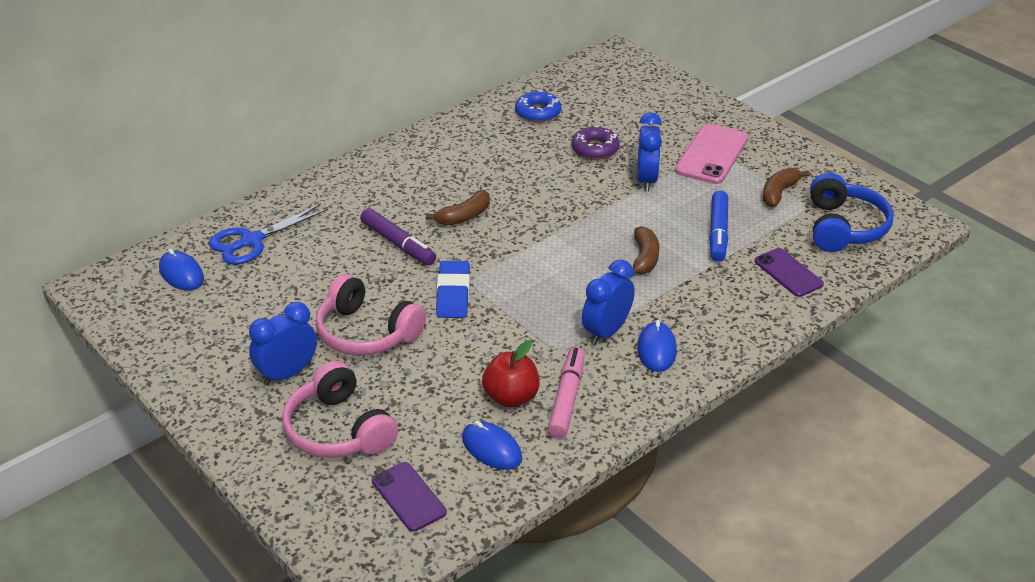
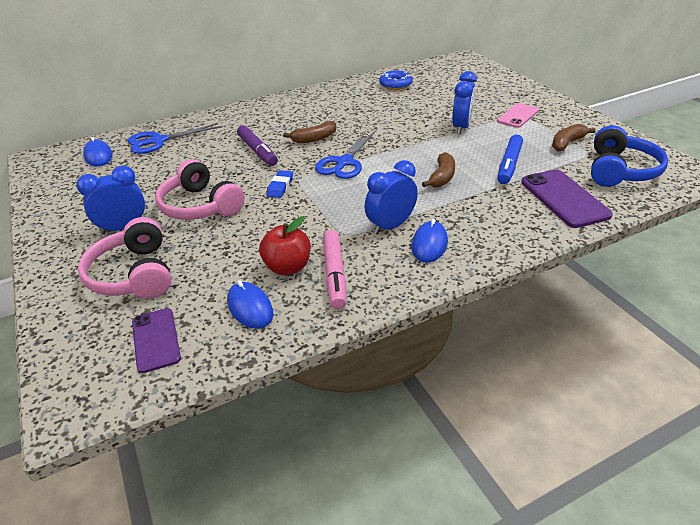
camera: 15 degrees right, 0 degrees up
blue eraser [436,261,470,318] -> blue eraser [266,170,293,198], size x0.66
pink marker [548,347,585,438] -> pink marker turned 150 degrees clockwise [323,230,346,309]
purple donut [571,126,620,160] -> none
pink phone [675,124,748,184] -> pink phone [497,103,539,128], size x0.65
purple phone [755,248,824,297] -> purple phone [521,169,613,228], size x1.53
none -> blue scissors [315,130,375,179]

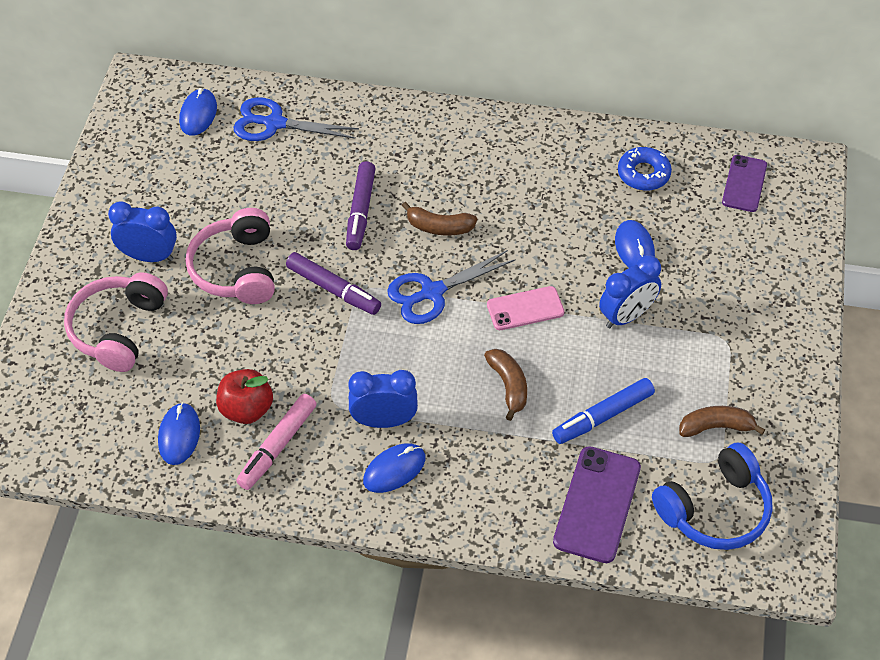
camera: 35 degrees right, 15 degrees up
purple phone [132,308,181,373] -> purple phone moved to [722,155,767,212]
blue eraser [266,170,293,198] -> purple marker [286,252,381,315]
brown banana [422,152,455,188] -> brown banana turned 75 degrees counterclockwise [484,349,527,421]
pink phone [497,103,539,128] -> pink phone moved to [487,286,564,330]
none -> blue mouse [615,220,655,268]

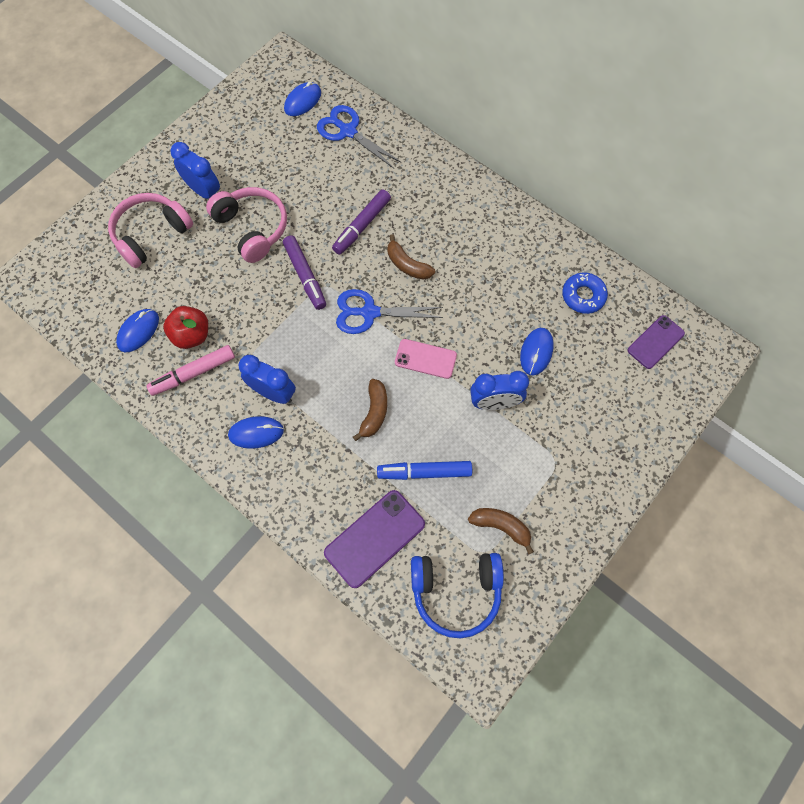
camera: 30 degrees right, 15 degrees up
pink headphones [185,208,275,304] -> pink headphones turned 120 degrees clockwise [206,187,287,263]

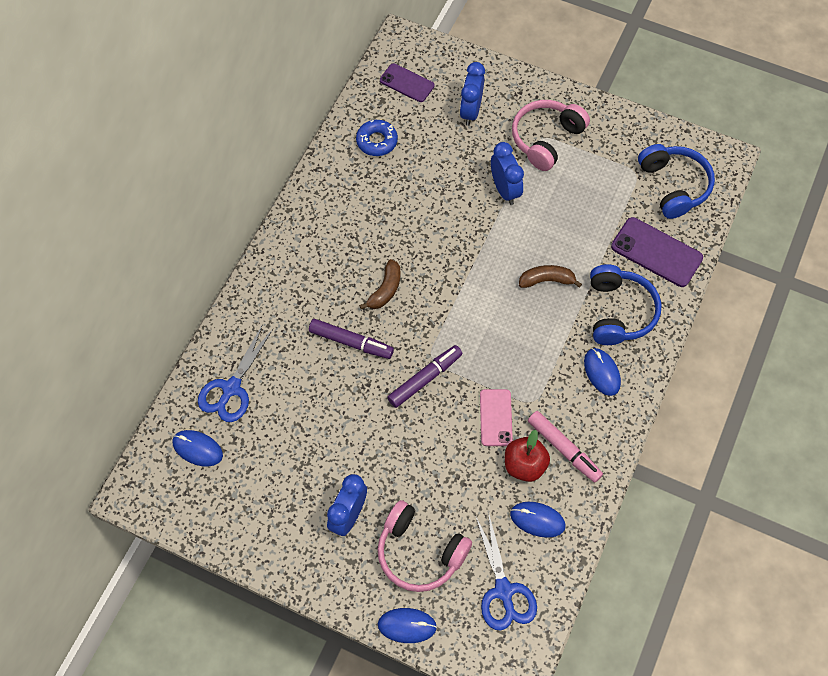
camera: 105 degrees left, 5 degrees down
pink headphones [206,187,287,263] -> pink headphones moved to [512,100,590,171]
blue clock [239,355,296,404] -> blue clock moved to [460,62,485,126]
blue scissors [336,289,443,334] -> blue scissors moved to [475,512,537,631]
blue marker [377,461,472,480] -> none
pink phone [395,339,457,379] -> pink phone moved to [480,389,513,446]
brown banana [468,508,534,554] -> none
blue mouse [520,328,554,375] -> blue mouse moved to [378,608,437,643]
none -> blue headphones [590,264,662,345]

